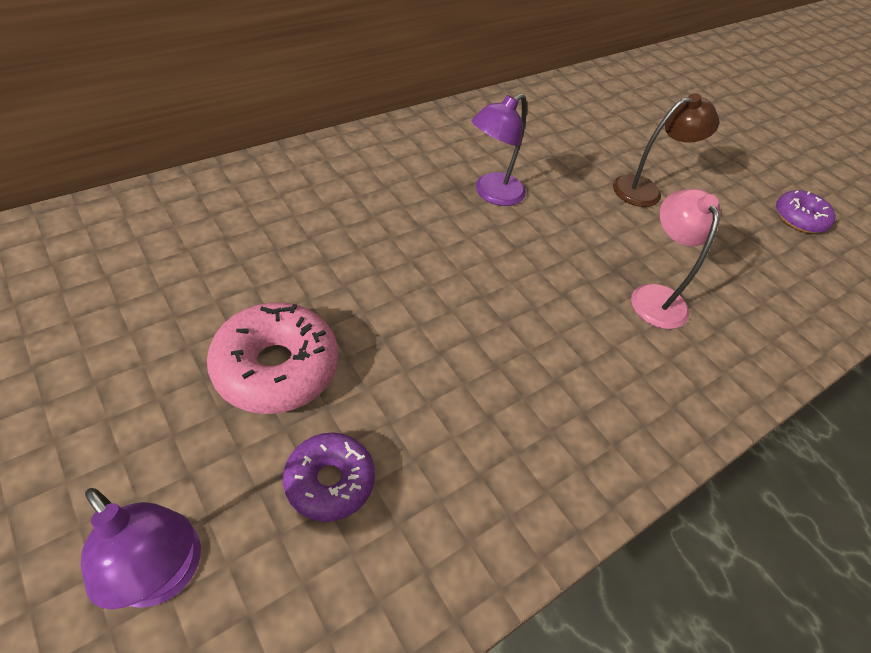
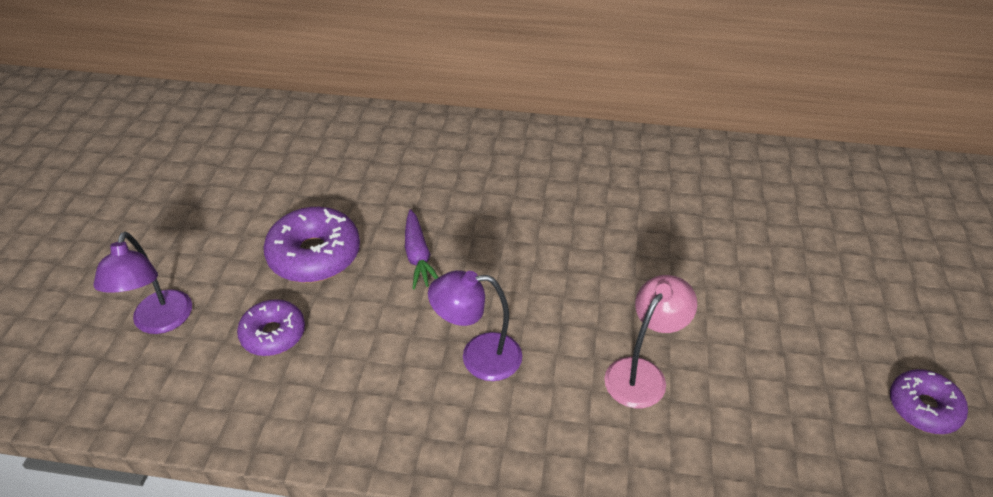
camera: 50 degrees right, 5 degrees down
pink donut [207,302,338,414] -> purple donut [263,207,360,283]
purple lamp [472,93,527,206] -> purple lamp moved to [428,270,522,381]
brown lamp [613,93,719,207] -> none
none -> purple carrot [405,209,439,289]

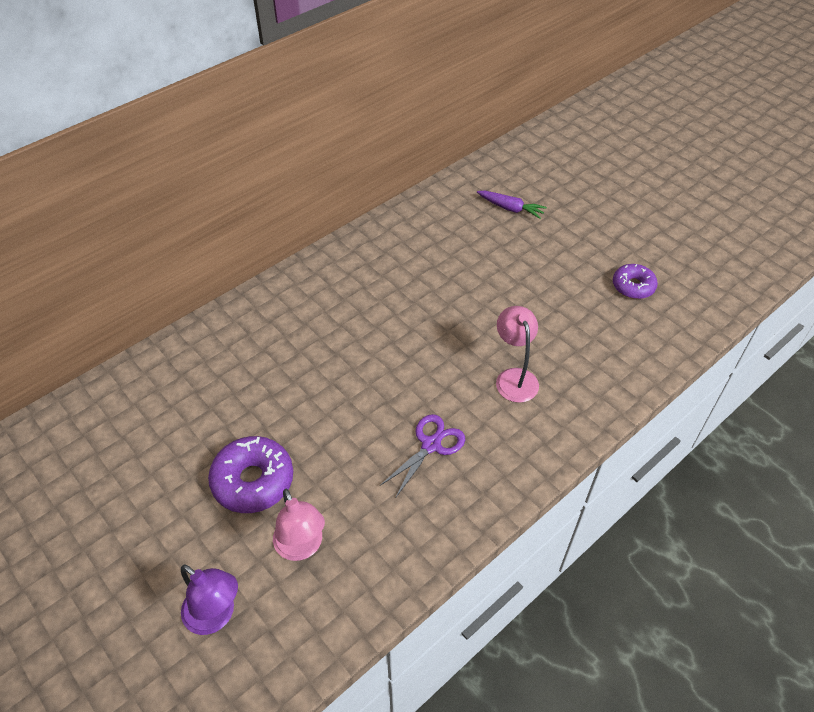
camera: 50 degrees left, 5 degrees up
purple donut [237,299,305,356] -> pink lamp [273,489,325,561]
purple carrot [405,209,439,289] -> purple carrot moved to [477,191,547,219]
purple lamp [428,270,522,381] -> purple scissors [380,414,465,497]

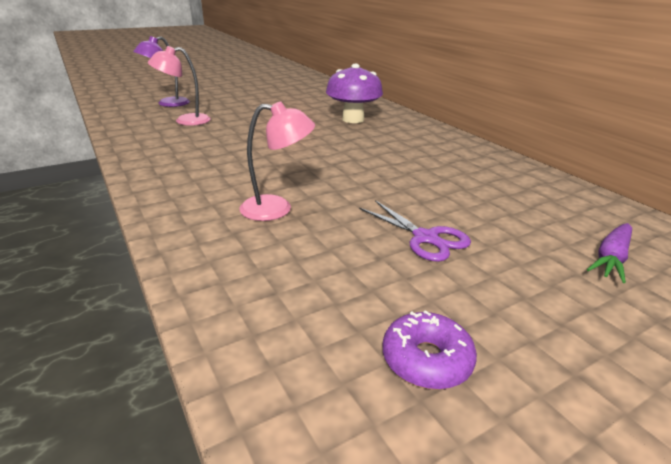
camera: 100 degrees right, 20 degrees down
purple donut [208,436,293,513] -> none
purple scissors [380,414,465,497] -> purple scissors moved to [359,200,471,262]
none -> purple mushroom [326,64,383,123]

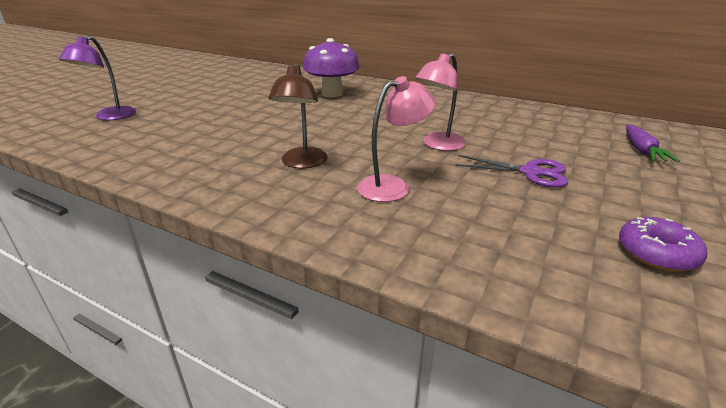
camera: 30 degrees left, 0 degrees up
pink lamp [148,46,211,126] -> pink lamp moved to [415,53,466,151]
none -> brown lamp [268,63,327,168]

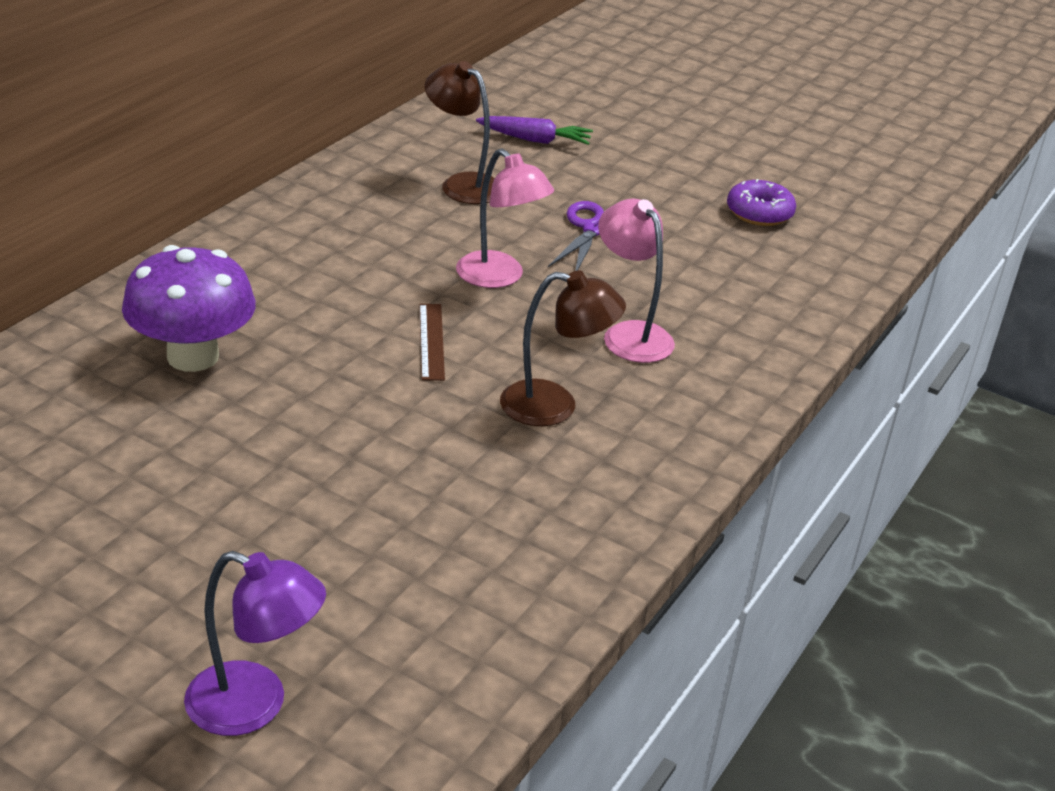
camera: 90 degrees left, 5 degrees up
none -> brown ruler [420,304,445,381]
none -> brown lamp [425,61,495,204]

